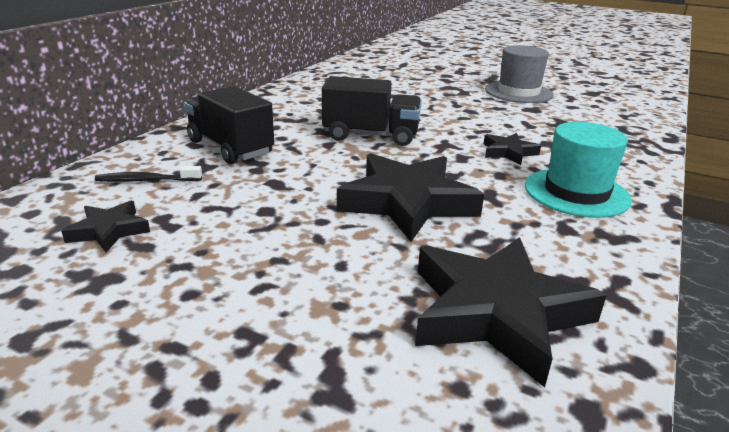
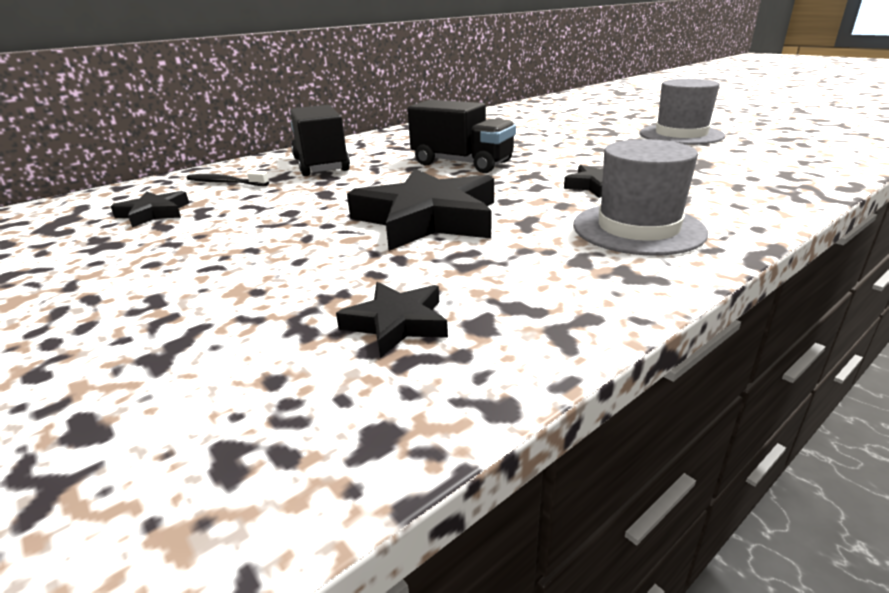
camera: 25 degrees right, 0 degrees up
black star [415,237,607,387] -> black star [336,282,448,358], size x0.50
turquoise hat [525,122,632,218] -> grey hat [573,139,708,256]

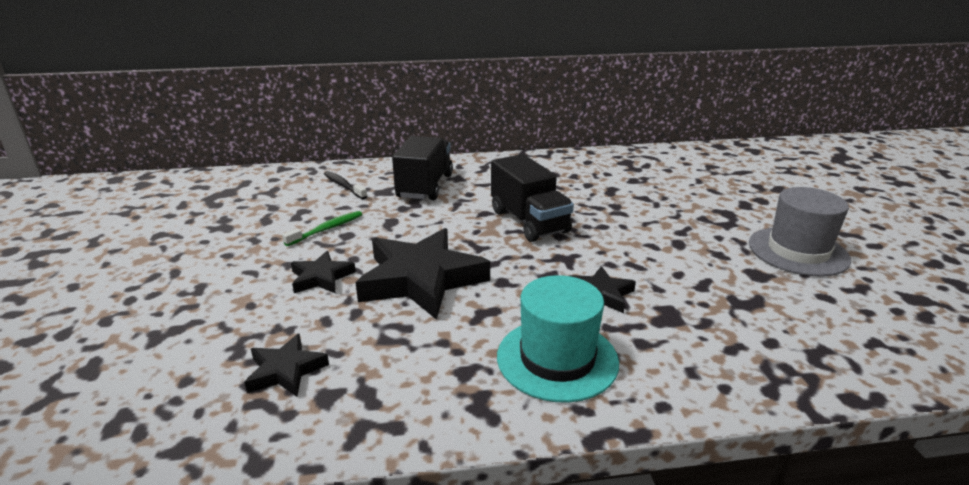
camera: 30 degrees right, 0 degrees up
black star [110,191,189,228] -> black star moved to [291,251,356,293]
grey hat [573,139,708,256] -> turquoise hat [497,275,619,403]
none -> green toothbrush [282,211,362,246]

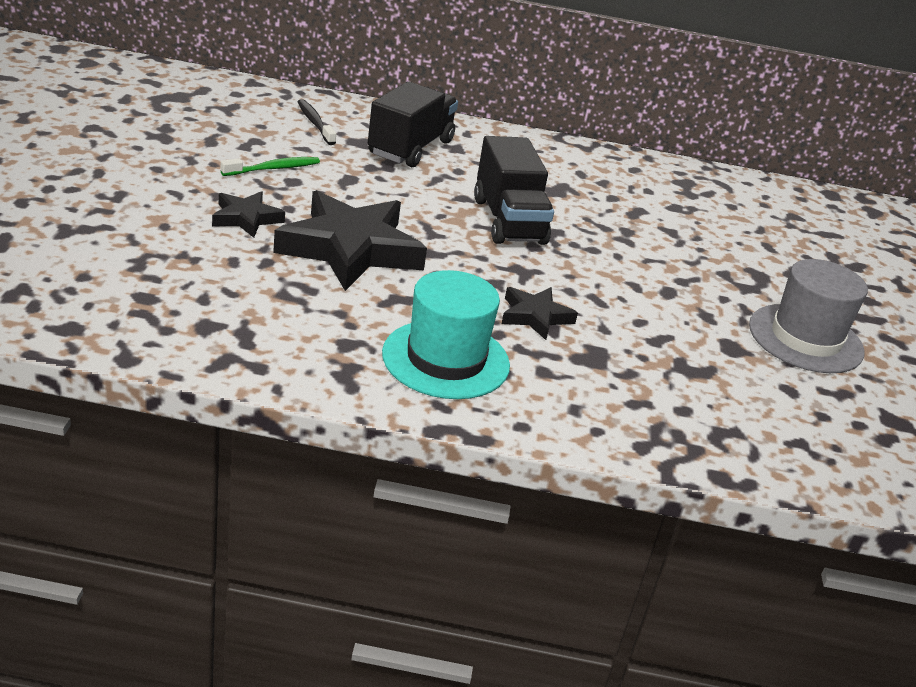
camera: 10 degrees right, 5 degrees up
black star [244,334,329,397] -> none

